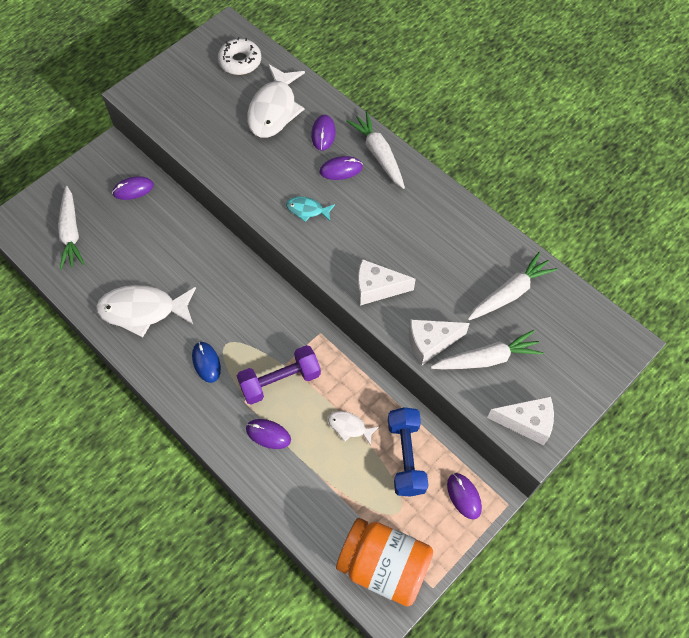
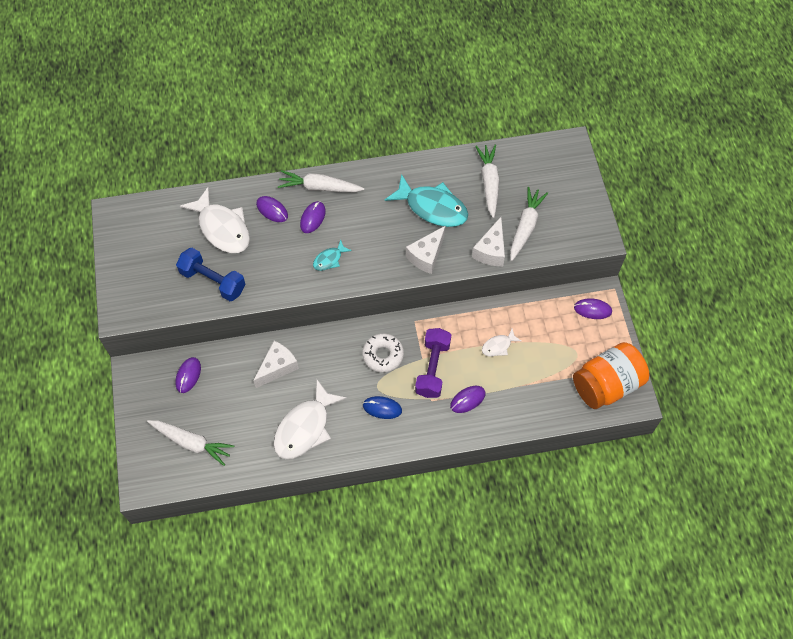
camera: 55 degrees left, 0 degrees up
white donut [218,37,261,75] -> white donut moved to [362,333,404,372]
blue dumbbell [388,407,429,496] -> blue dumbbell moved to [176,248,245,301]
white cheese [487,396,554,446] -> white cheese moved to [253,341,299,388]
none -> turquoise fish [385,174,468,227]

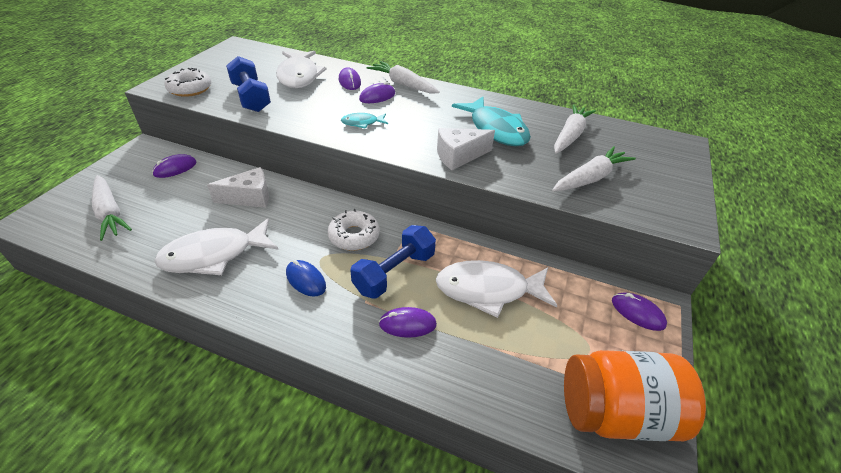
camera: 30 degrees right, 20 degrees down
purple dumbbell [415,328,451,398] -> blue dumbbell [350,225,436,299]
white cheese [472,217,505,266] -> none
white fish [482,328,521,356] -> white fish [436,260,558,318], size x2.06
none -> white donut [164,68,211,97]

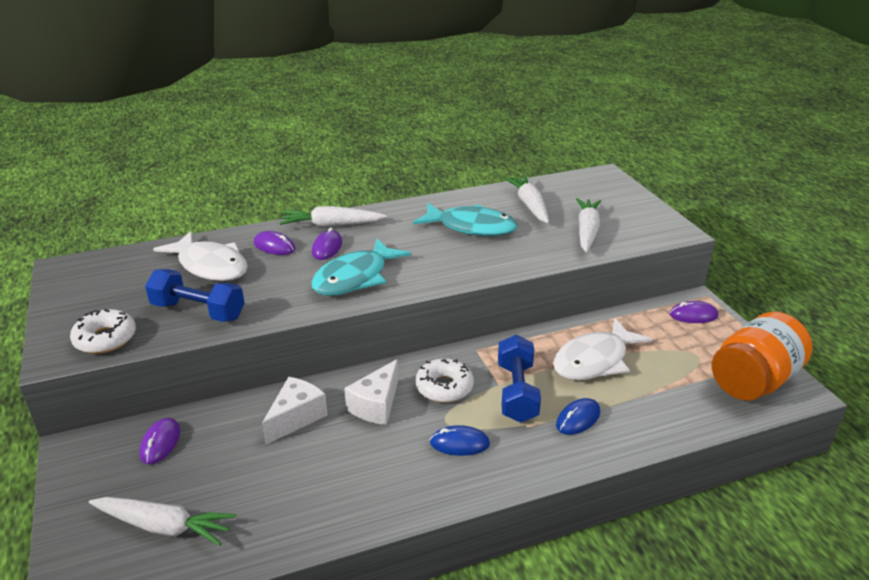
camera: 40 degrees left, 10 degrees down
white fish [154,218,279,275] -> none
turquoise fish [341,113,388,129] -> turquoise fish [311,238,411,295], size x2.06
purple mouse [379,307,437,338] -> blue mouse [556,398,600,435]
white cheese [437,128,495,170] -> white cheese moved to [344,359,398,425]

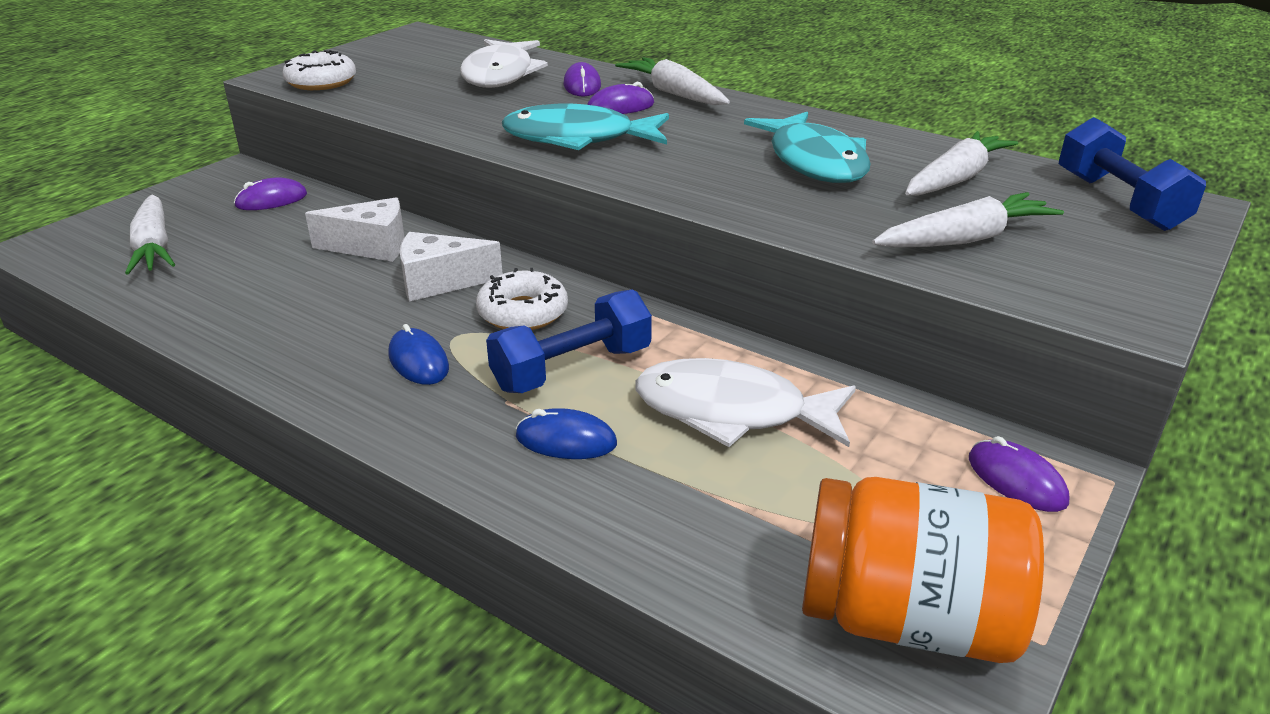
camera: 55 degrees right, 0 degrees up
blue dumbbell [145,269,245,322] -> blue dumbbell moved to [1059,117,1206,231]

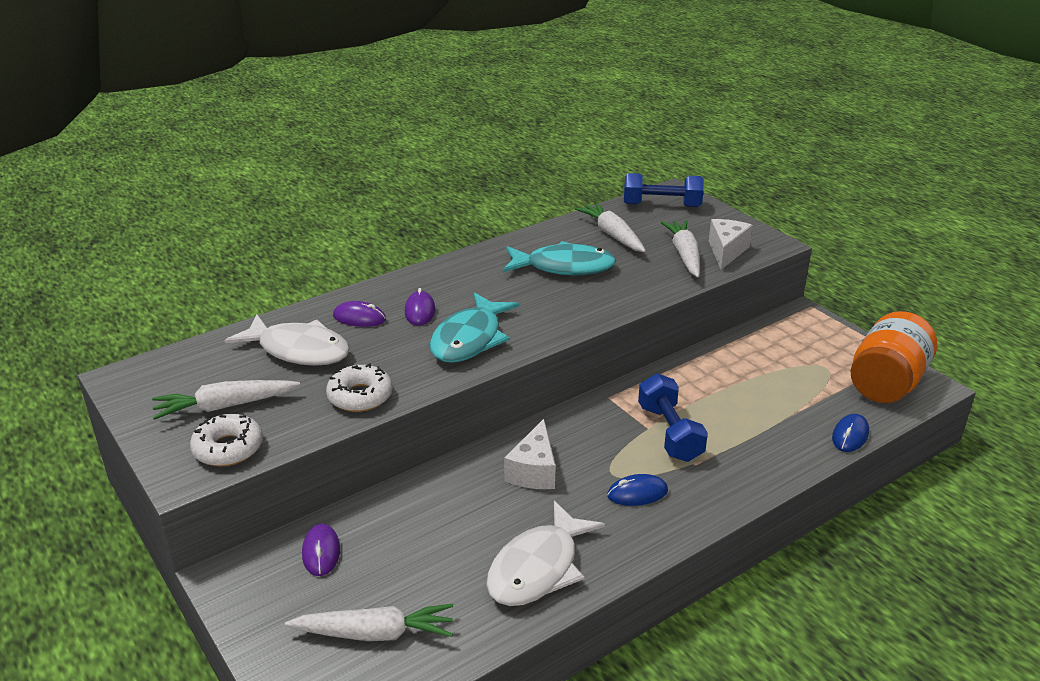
camera: 70 degrees left, 0 degrees up
white cheese [305,197,405,262] -> white cheese moved to [709,219,753,270]
white donut [476,268,568,330] -> white donut moved to [326,363,393,412]
blue mouse [516,408,617,459] -> blue mouse moved to [832,414,869,452]
white carrot [615,57,730,105] -> white carrot moved to [152,380,300,420]
white fish [635,358,856,447] -> white fish moved to [486,501,605,606]
purple mouse [969,436,1069,512] -> none

